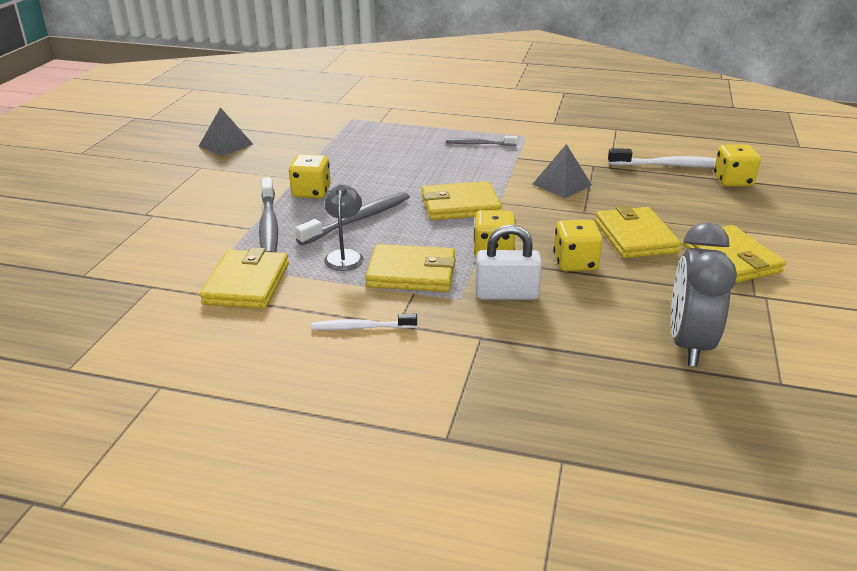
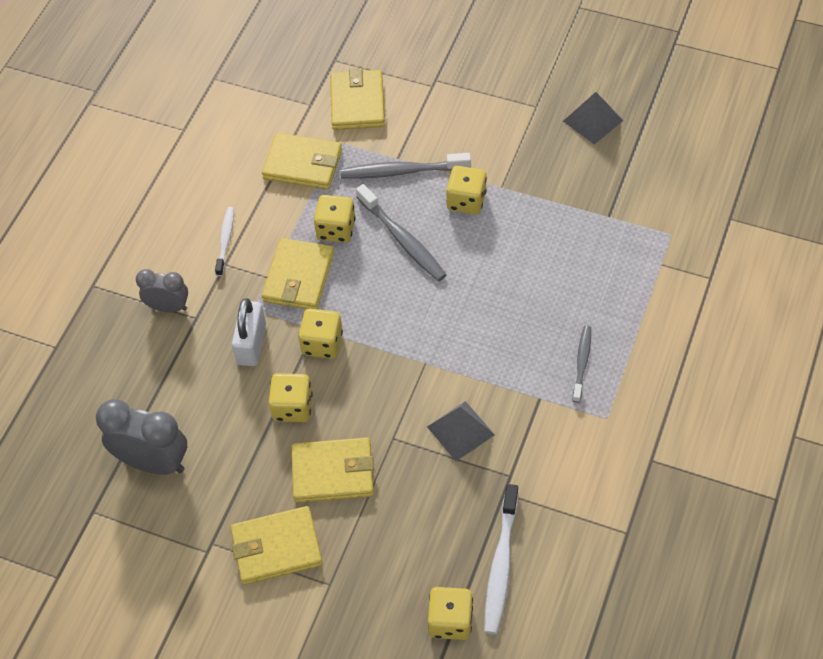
camera: 100 degrees right, 25 degrees up
grey lamp [324,185,364,271] -> yellow dice [314,195,356,243]
yellow wallet [421,181,502,220] -> yellow wallet moved to [330,68,385,130]
none -> grey clock [136,269,188,312]

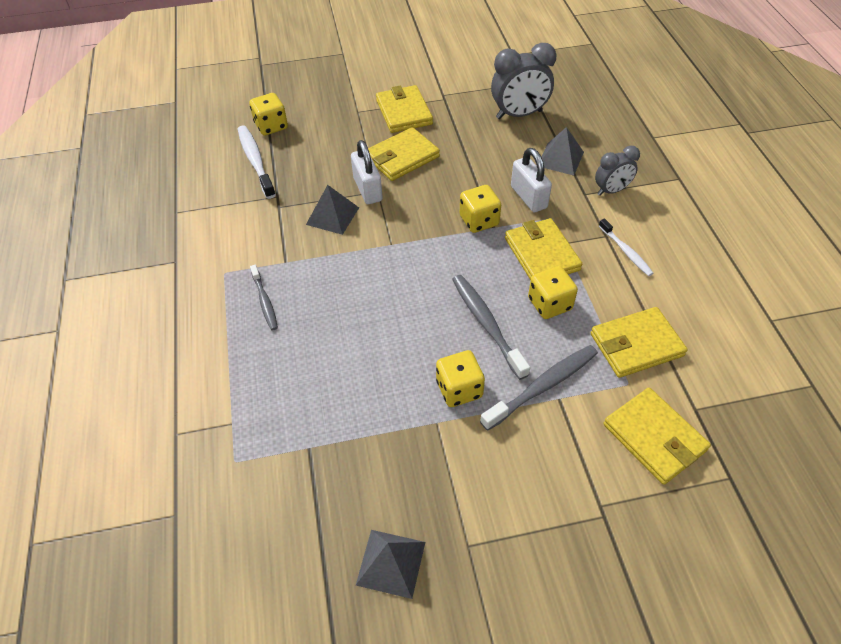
camera: 145 degrees right, 5 degrees down
yellow wallet [231,506,323,585] -> yellow wallet turned 60 degrees counterclockwise [376,85,433,133]
yellow dice [269,373,313,422] -> none
grey toothbrush [356,184,447,281] -> grey toothbrush turned 45 degrees clockwise [452,275,530,380]
none -> white padlock [351,140,383,204]
none -> grey pyramid [541,127,584,175]

